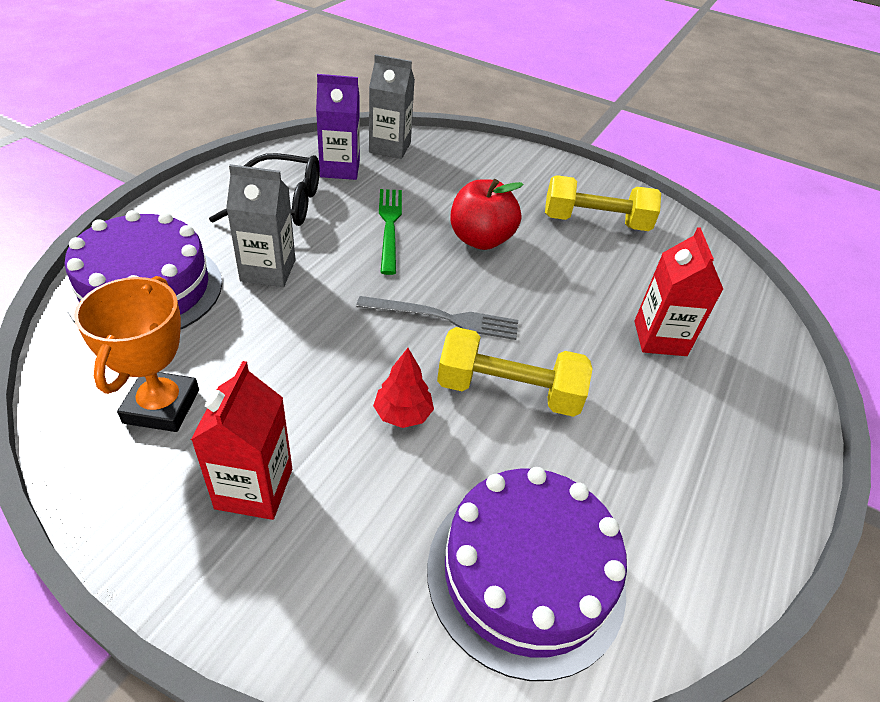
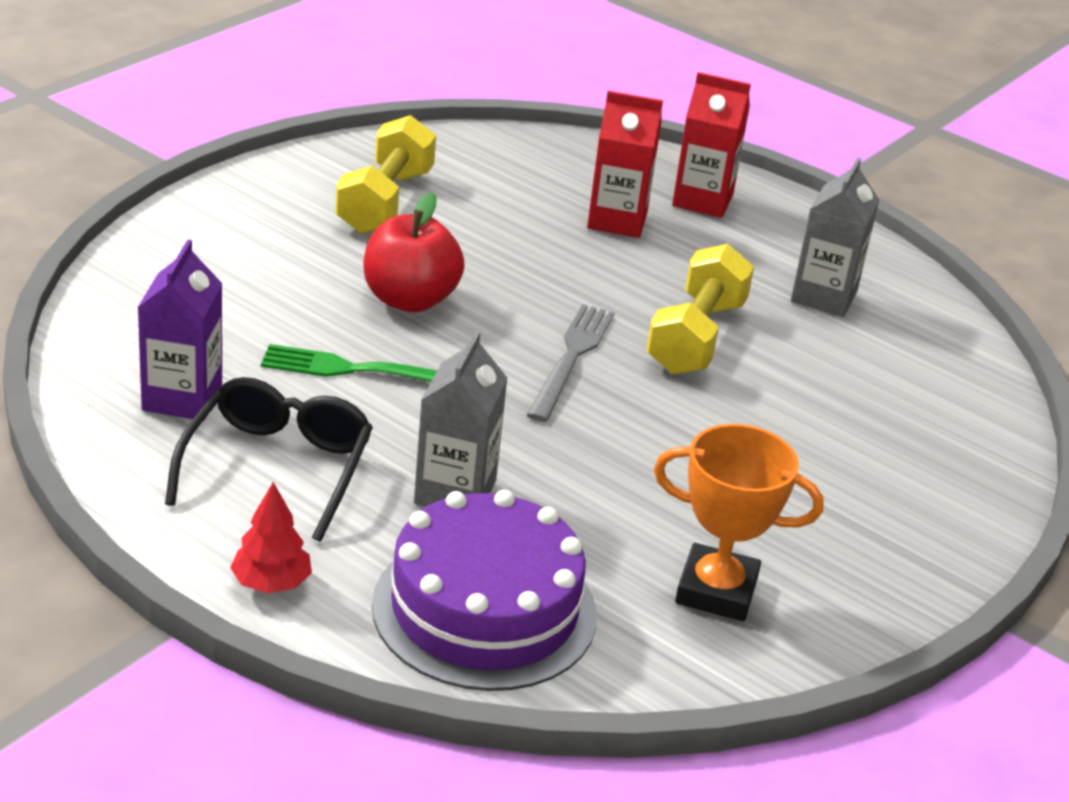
camera: 80 degrees left, 10 degrees down
red carton [191,361,292,520] -> red carton moved to [672,72,751,218]
grey carton [369,54,415,159] -> grey carton moved to [791,158,879,317]
red tree [373,348,434,428] -> red tree moved to [230,482,312,593]
purple cake [427,467,627,681] -> none

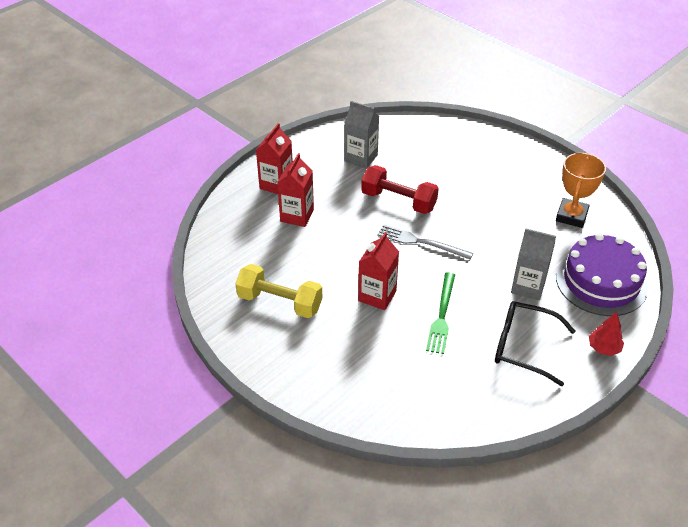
camera: 80 degrees left, 10 degrees up
purple carton [137,239,223,421] -> none
red apple [363,192,465,312] -> red carton [358,232,399,310]
yellow dumbbell [646,244,754,375] -> red dumbbell [361,165,439,214]

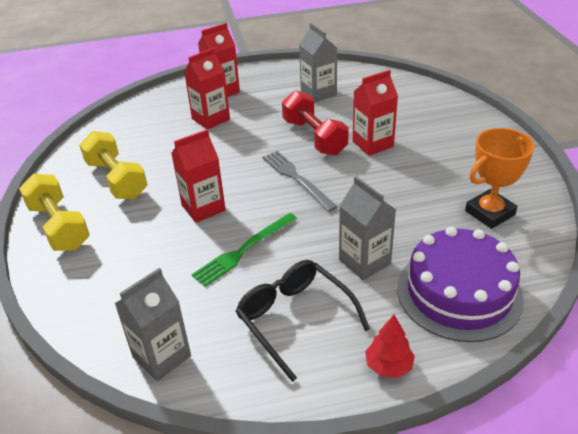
camera: 35 degrees right, 5 degrees down
none -> yellow dumbbell [19,173,90,251]
none -> grey carton [114,268,191,381]
none -> red carton [353,70,398,156]

